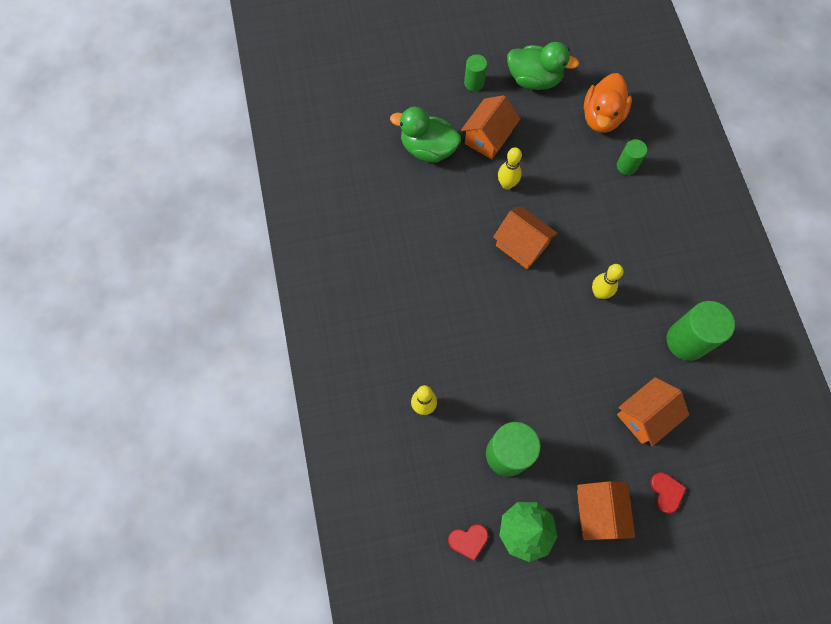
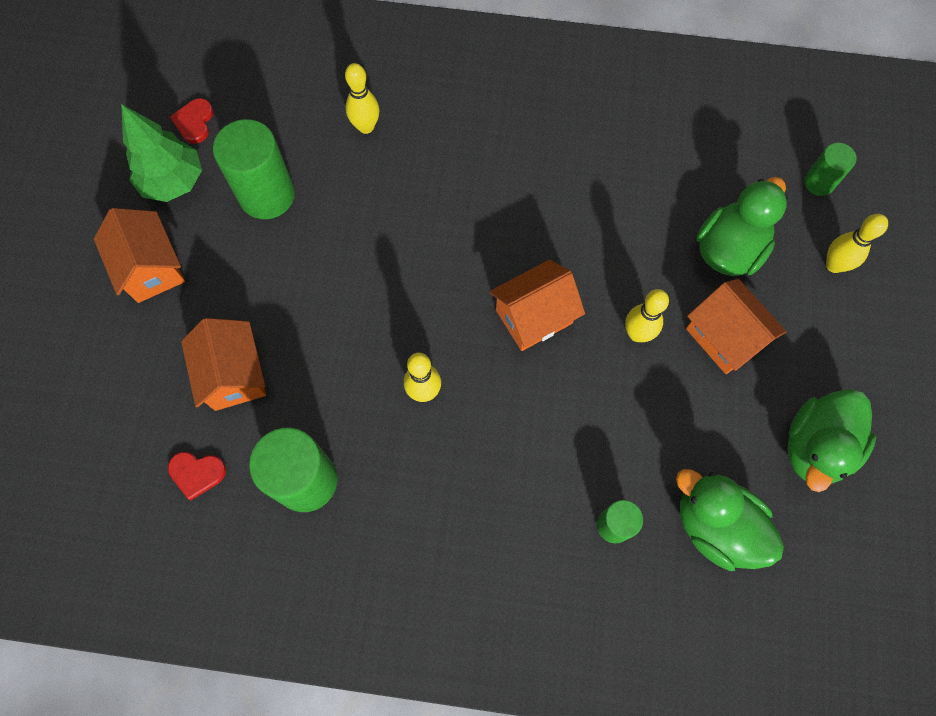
camera: 110 degrees right, 0 degrees up
green cylinder [464,54,487,91] -> green cylinder moved to [804,143,857,196]
orange house [577,481,635,540] -> orange house turned 45 degrees clockwise [94,208,185,303]
orange duck [584,73,632,133] -> green duck [676,469,784,571]
red heart [650,472,686,513] -> red heart moved to [168,452,226,501]
none -> yellow bowling pin [826,214,888,273]

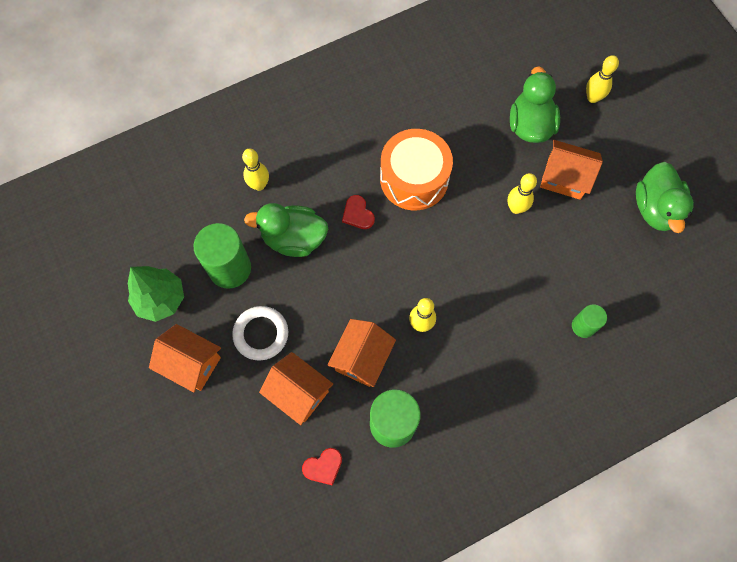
camera: 35 degrees left, 0 degrees up
red heart [170,98,213,144] -> red heart moved to [342,195,375,229]
orange house [490,260,585,351] -> orange house moved to [328,319,396,387]
green duck [676,469,784,571] -> green duck moved to [244,203,328,257]
green cylinder [804,143,857,196] -> none
none -> white ring [232,306,288,360]
none -> orange drum [380,129,453,210]

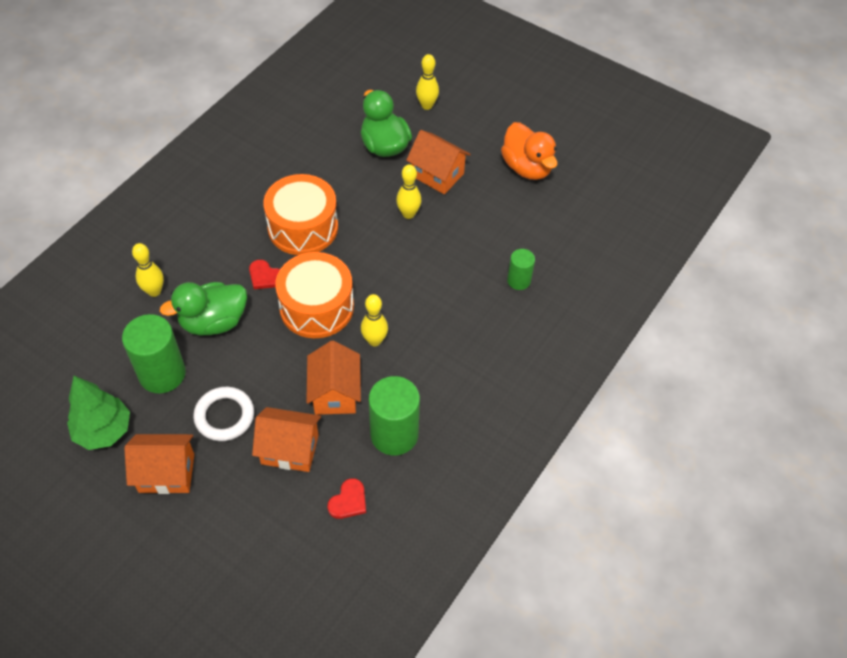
camera: 30 degrees left, 15 degrees down
orange house [540,140,603,200] -> orange house turned 45 degrees clockwise [406,130,471,194]
green duck [636,162,694,233] -> orange duck [501,122,558,180]
none -> orange drum [275,252,354,338]

